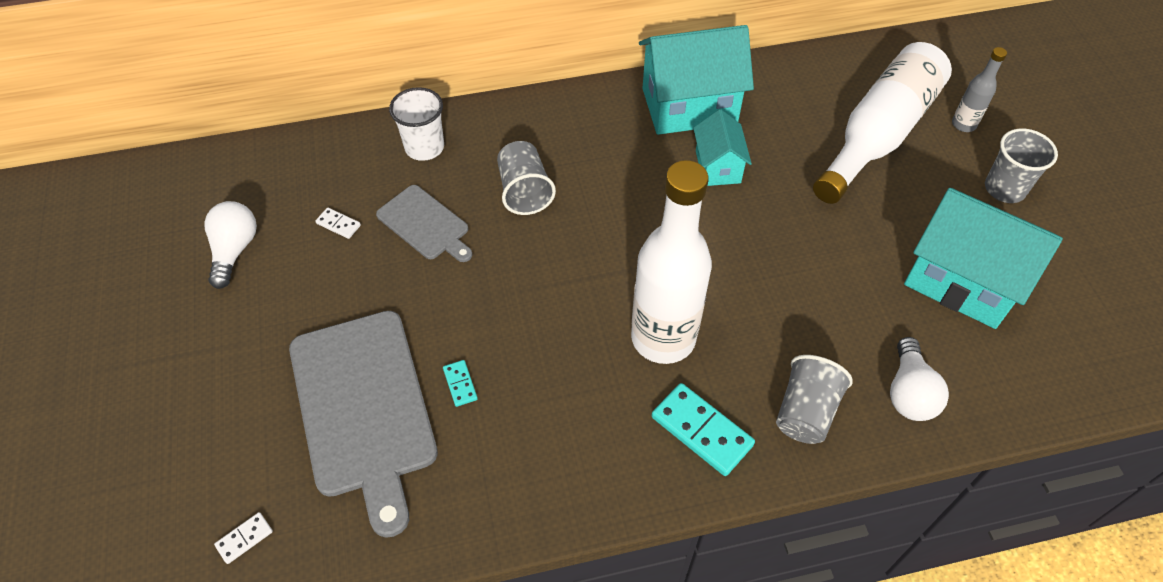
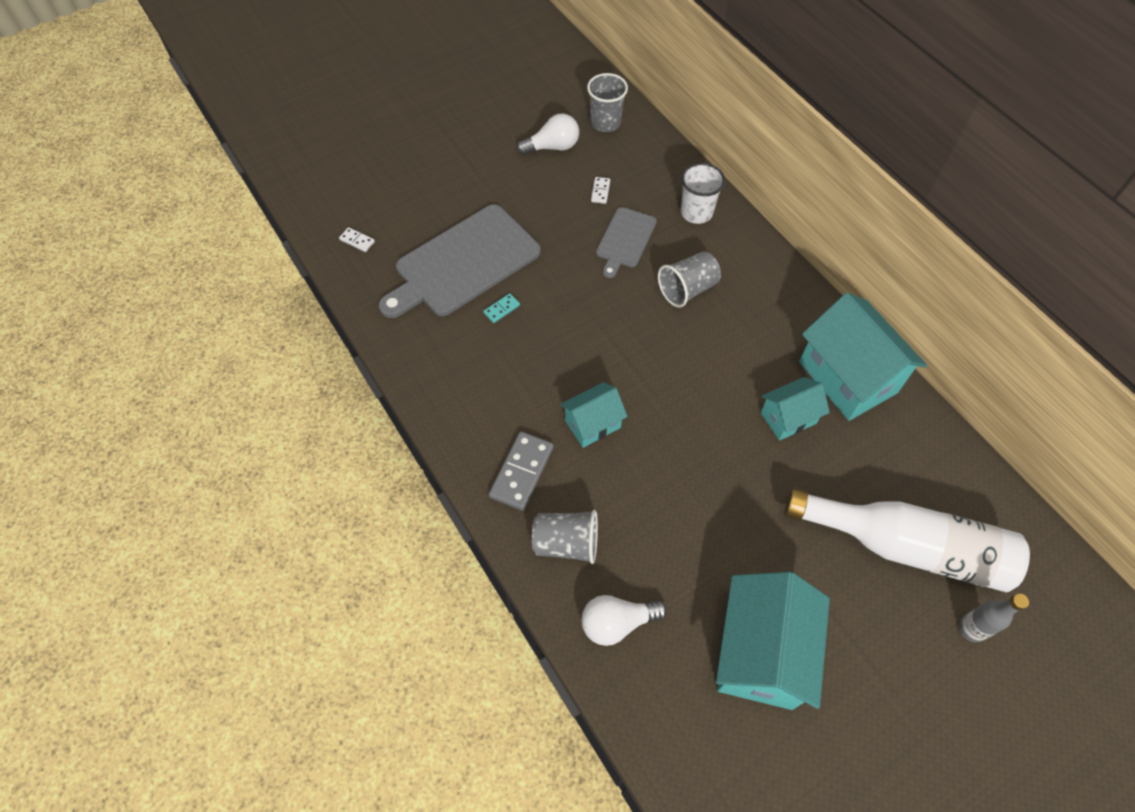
camera: 70 degrees right, 5 degrees up
white bottle [631,160,712,364] -> turquoise house [560,382,628,448]
turquoise domino [652,383,755,476] -> grey domino [489,432,554,511]
grey cup [985,129,1058,203] -> grey cup moved to [587,73,628,132]

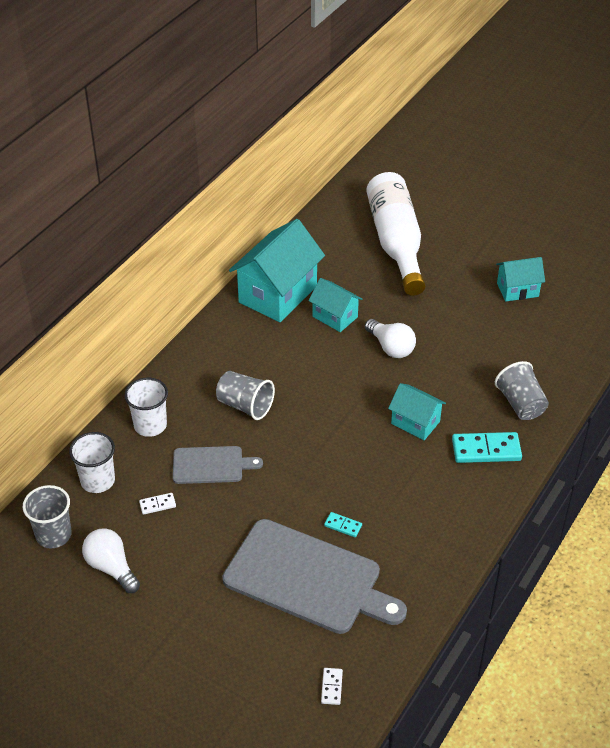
camera: 115 degrees left, 15 degrees down
grey domino [489,432,554,511] -> turquoise domino [452,432,522,463]
white light bulb [581,595,667,646] -> white light bulb moved to [365,319,416,358]
turquoise house [716,572,830,710] -> turquoise house [496,257,545,301], size x0.55
grey bottle [958,593,1029,643] -> none
none -> white cup [69,432,115,493]

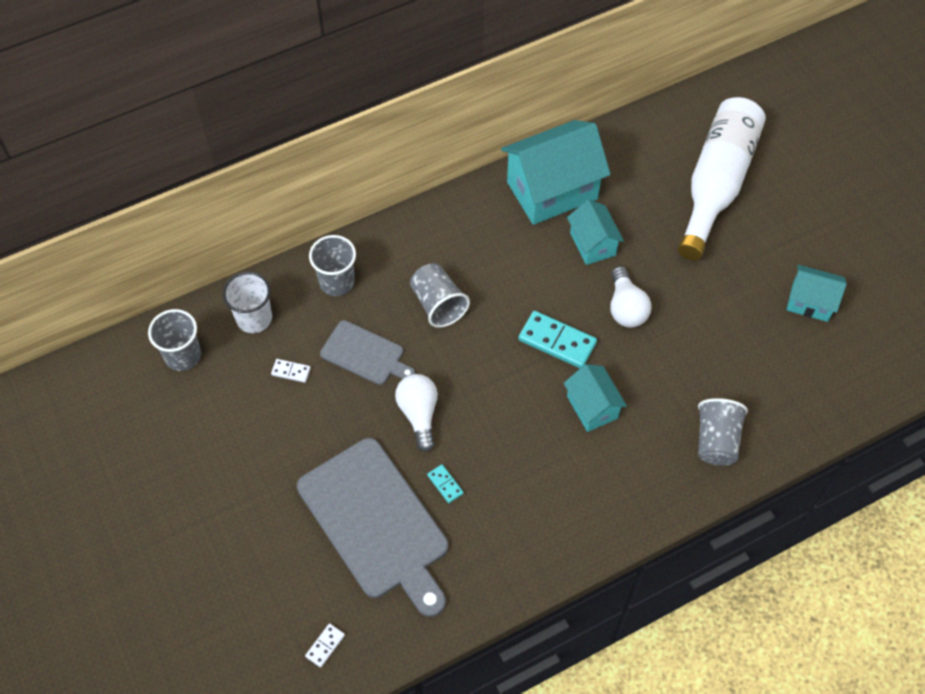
camera: 30 degrees right, 15 degrees up
white light bulb [82,528,140,593] -> white light bulb moved to [395,374,438,452]
white cup [124,378,168,437] -> grey cup [309,235,356,296]
turquoise domino [452,432,522,463] -> turquoise domino moved to [518,311,597,368]

